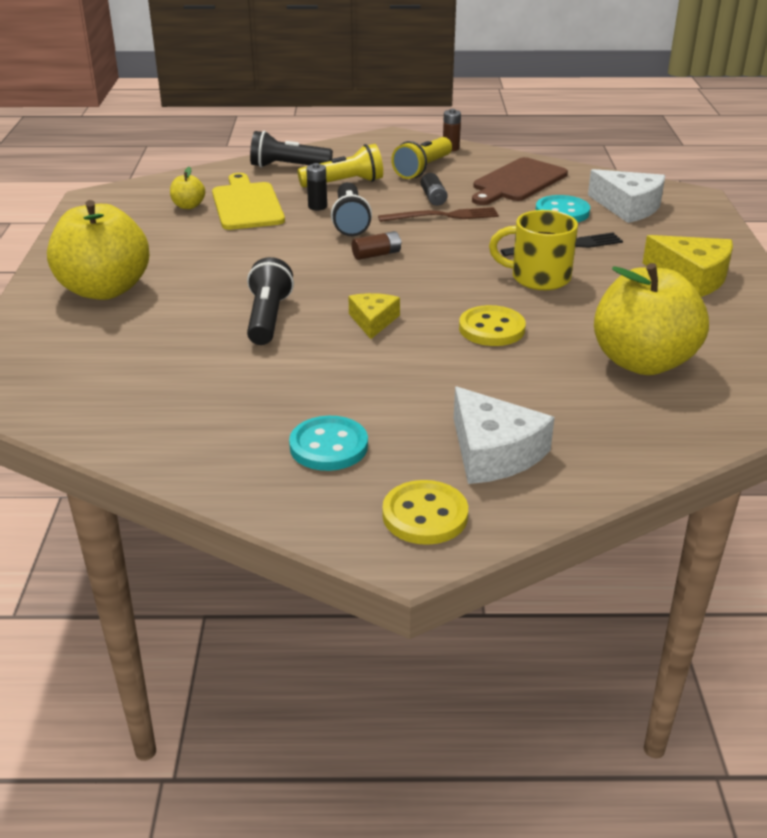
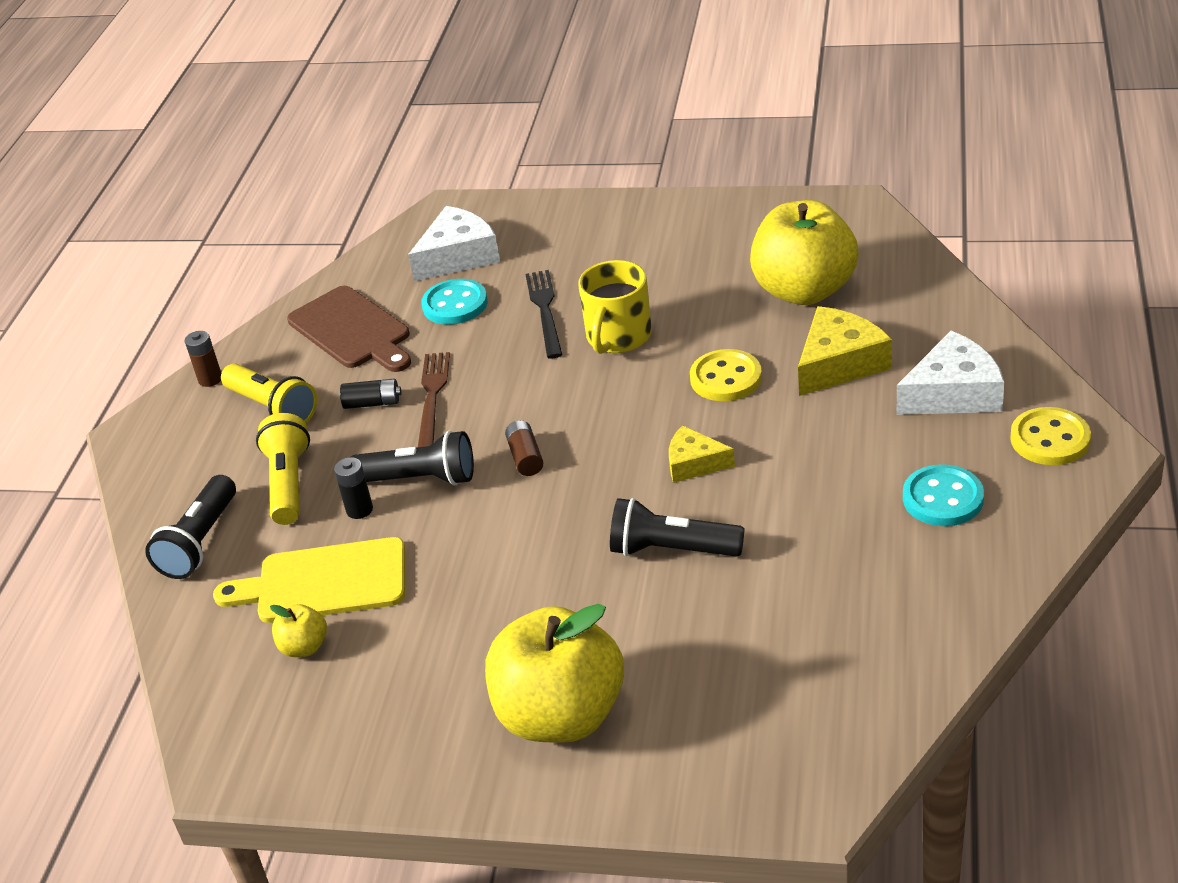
camera: 75 degrees left, 5 degrees up
yellow cheese [643,235,733,297] -> yellow cheese moved to [798,306,892,396]

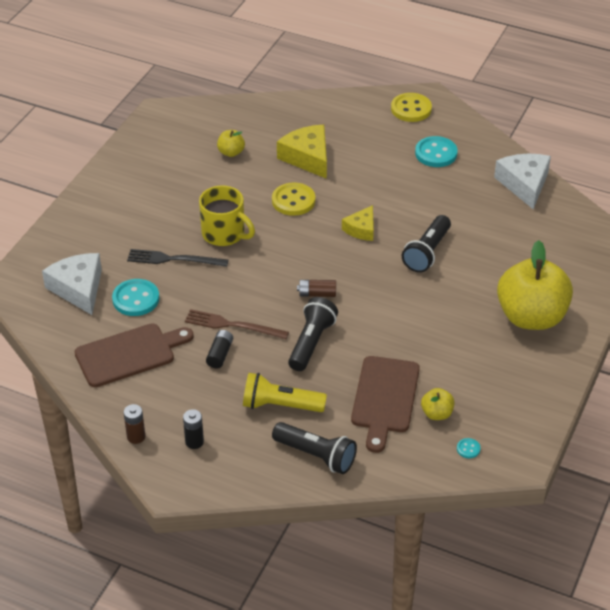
camera: 80 degrees left, 5 degrees up
yellow cutting board [213,537,405,623] -> brown cutting board [351,356,420,453]
yellow flashlight [221,364,317,423] -> none
black battery [334,457,373,519] -> black battery moved to [183,409,204,449]
yellow apple [750,200,859,305] -> yellow apple [217,130,245,157], size x0.42
white cheese [897,331,1004,415] -> white cheese moved to [494,154,551,209]
none -> turquoise button [457,438,481,458]

